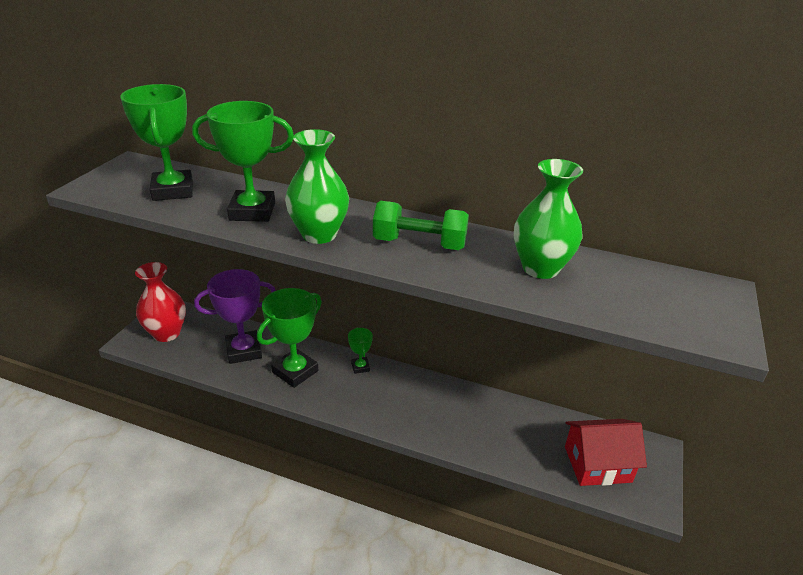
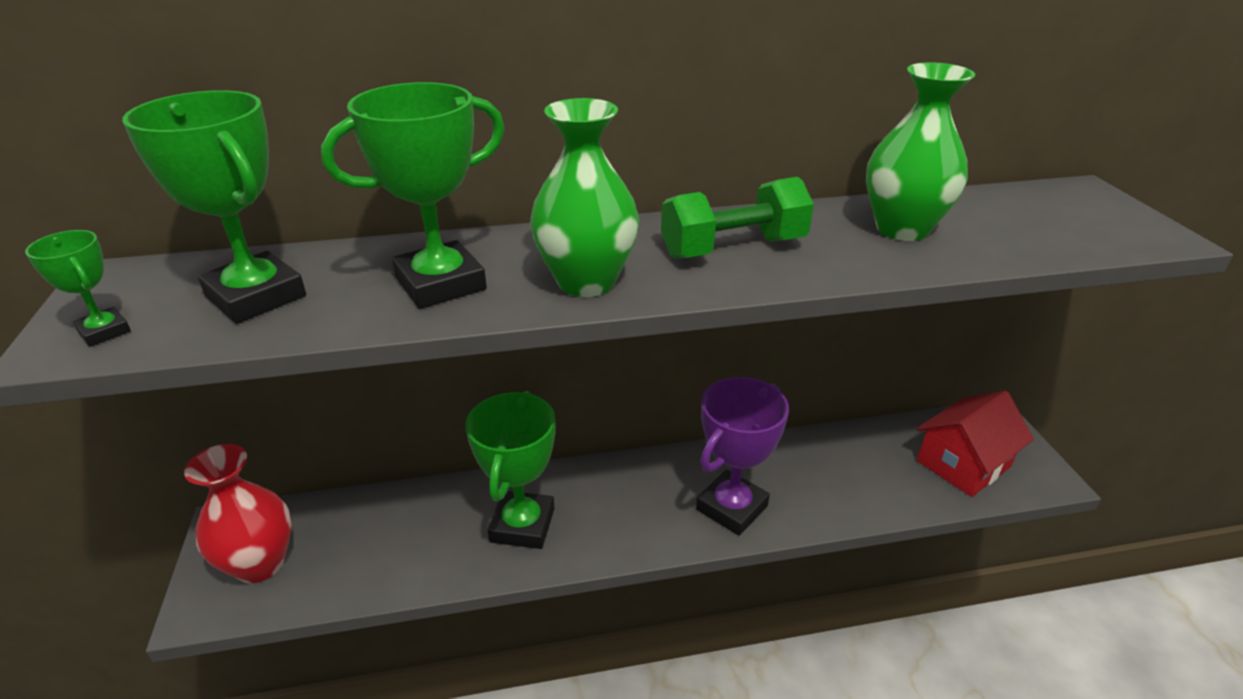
camera: 30 degrees left, 0 degrees up
purple trophy [194,269,276,364] -> purple trophy moved to [696,377,789,536]
green trophy [348,327,373,374] -> green trophy moved to [25,230,131,347]

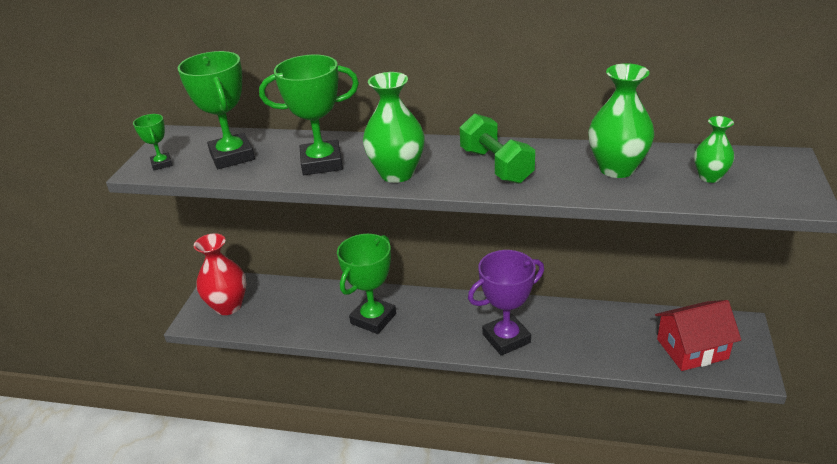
camera: 25 degrees right, 0 degrees up
green dumbbell [661,177,814,259] -> green dumbbell turned 60 degrees clockwise [460,114,535,184]
none -> green vase [694,116,734,183]

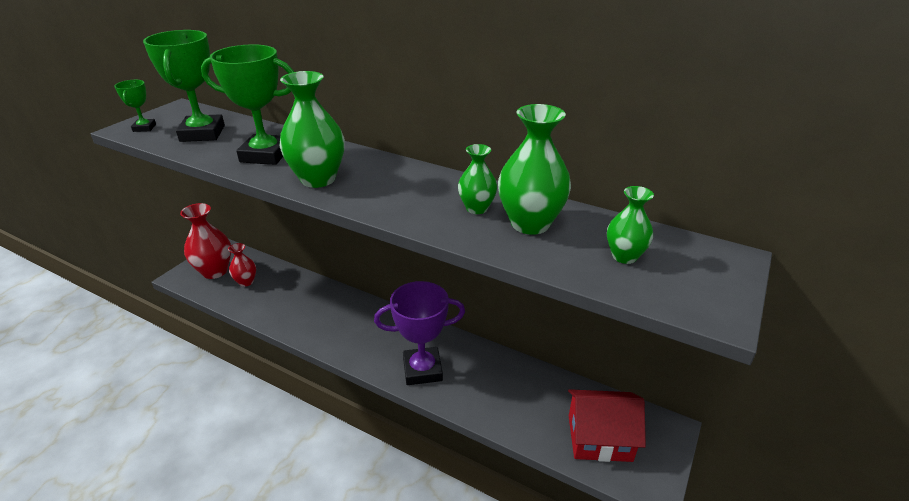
camera: 15 degrees right, 0 degrees up
green trophy [337,234,396,334] -> none
green dumbbell [460,114,535,184] -> none
none -> red vase [228,243,256,287]
none -> green vase [458,144,497,214]

